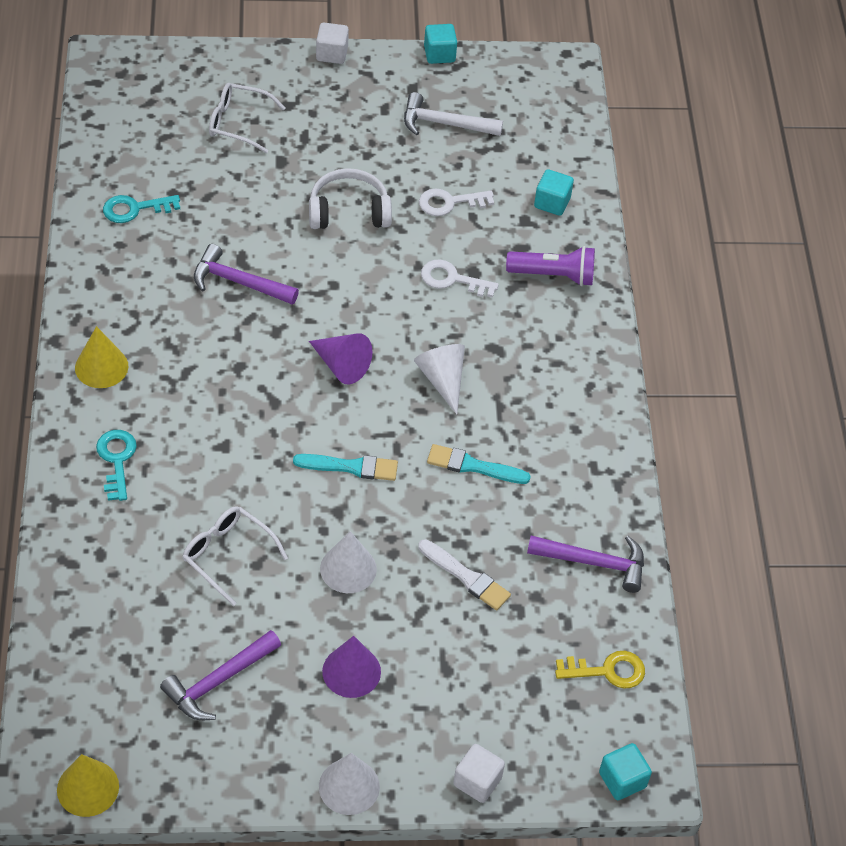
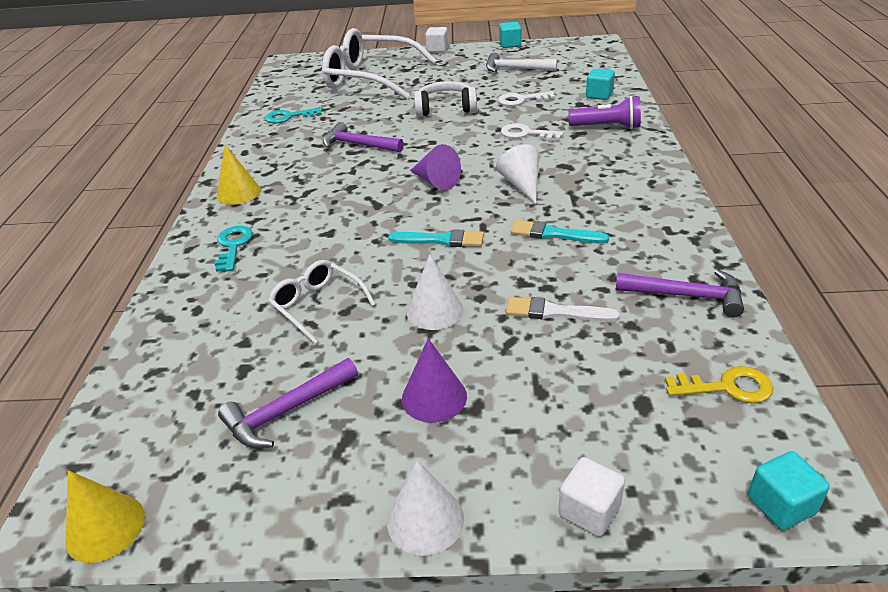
camera: 10 degrees right, 15 degrees down
white glasses [209,83,285,153] -> white glasses [322,28,437,99], size x2.02
white brush [418,539,511,611] -> white brush turned 150 degrees clockwise [506,297,620,322]

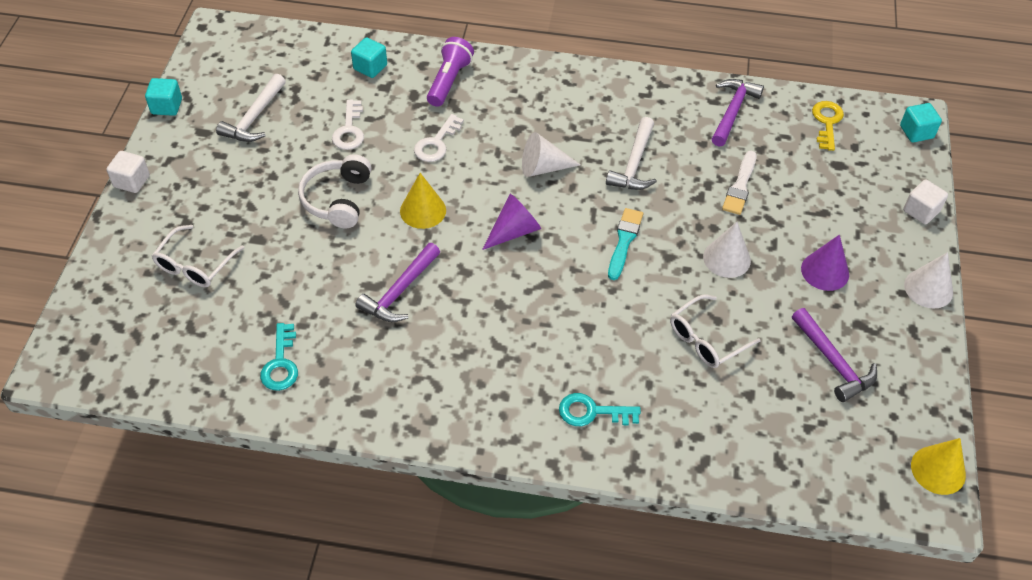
camera: 85 degrees left, 15 degrees up
yellow cone [217,145,261,205] -> yellow cone moved to [400,173,446,229]
white glasses [322,28,437,99] -> white glasses [152,225,244,287], size x0.50
turquoise brush [511,220,609,244] -> white hammer [606,117,657,190]

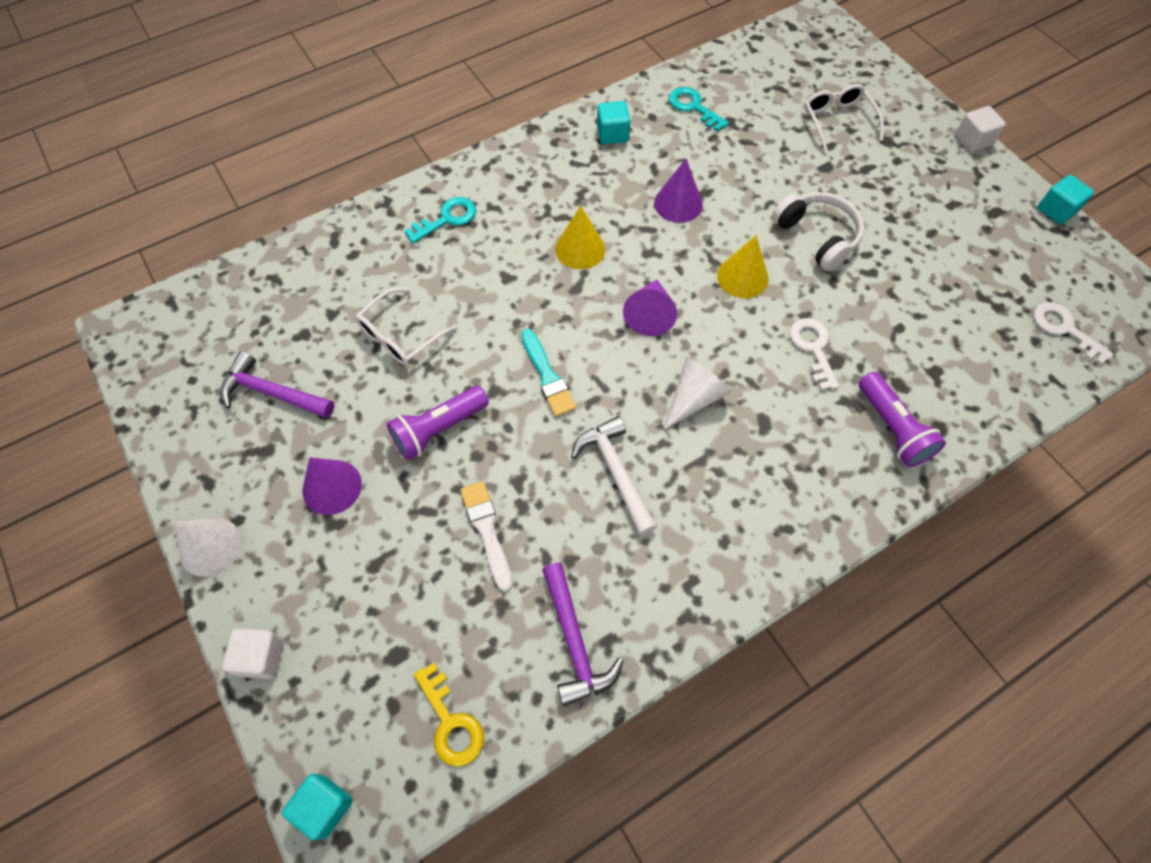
camera: 140 degrees right, 10 degrees up
white hammer [216,74,286,142] -> none
white key [332,100,364,150] -> white key moved to [1034,302,1114,365]
turquoise cube [351,37,387,78] -> turquoise cube moved to [597,101,631,144]
purple hammer [355,243,440,322] -> purple cone [654,159,703,223]
white glasses [670,294,761,368] -> white glasses turned 150 degrees counterclockwise [355,287,457,366]
white cone [703,222,751,278] -> purple flashlight [387,386,489,460]
yellow cone [911,438,966,495] -> yellow cone moved to [555,206,605,269]

